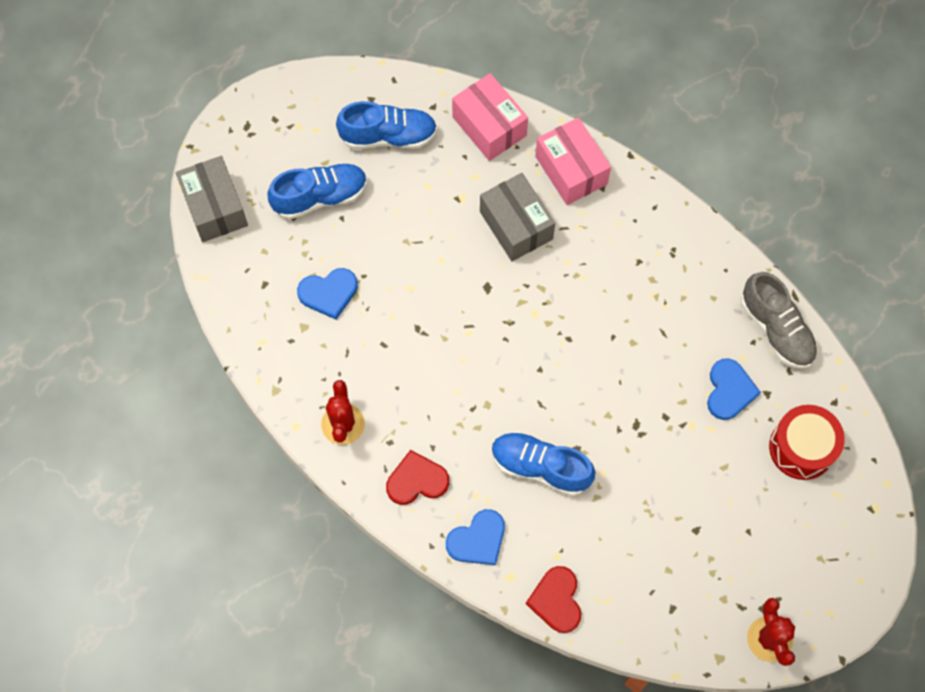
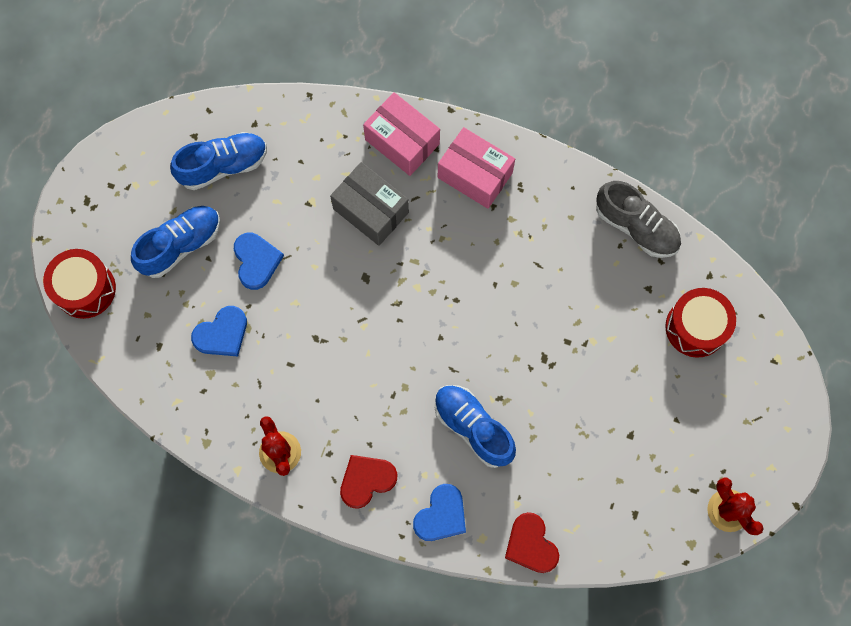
camera: 20 degrees left, 5 degrees up
grey box [176,156,248,242] -> red drum [43,249,116,319]
pink box [452,73,528,161] -> pink box moved to [438,127,515,209]
blue shoe [492,431,595,496] -> blue shoe turned 45 degrees clockwise [434,385,516,468]
blue heart [707,358,761,420] -> blue heart moved to [234,233,284,290]

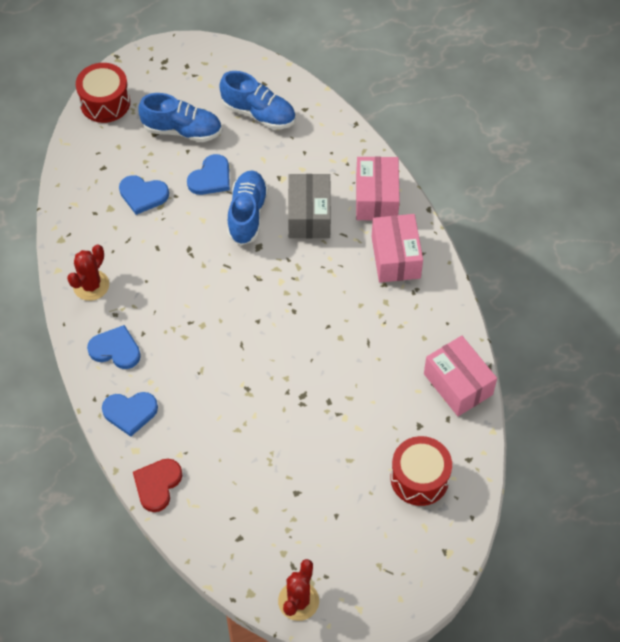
camera: 50 degrees right, 15 degrees down
red heart [340,455,397,509] -> blue heart [87,325,141,369]
blue shoe [434,385,516,468] -> blue shoe moved to [227,171,268,245]
grey shoe [596,181,681,258] -> pink box [424,336,497,416]

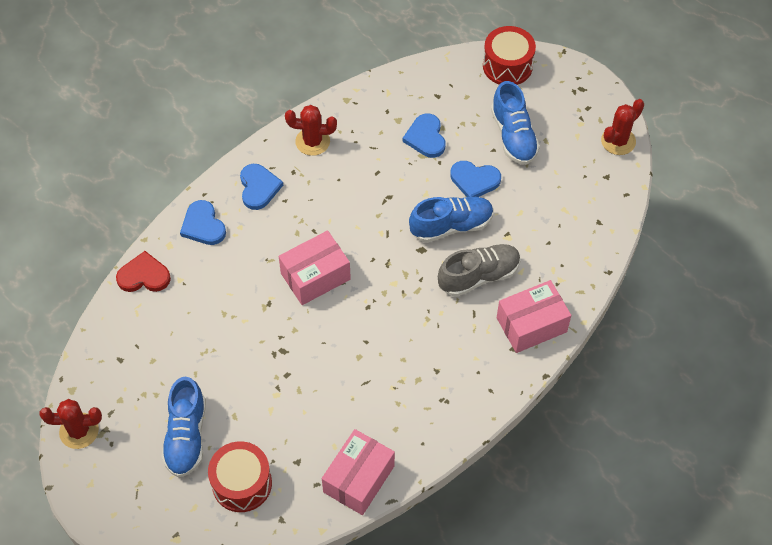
camera: 65 degrees right, 0 degrees up
blue shoe [219,71,296,129] -> blue shoe moved to [161,377,206,477]
grey box [288,174,331,238] -> grey shoe [438,244,521,297]
pink box [372,214,423,283] -> pink box moved to [279,231,351,305]
none -> red cactus [601,99,644,155]

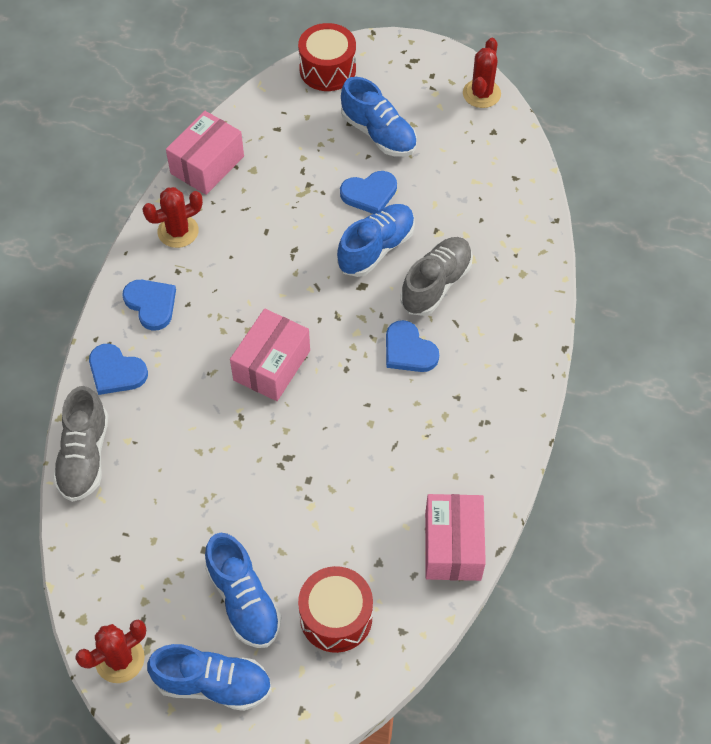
camera: 30 degrees left, 0 degrees up
red heart [116,251,171,292] -> grey shoe [53,386,108,502]
blue heart [403,114,446,158] -> blue heart moved to [386,320,439,372]
pink box [497,280,571,353] -> pink box moved to [166,111,244,195]
none -> blue shoe [147,644,272,711]

